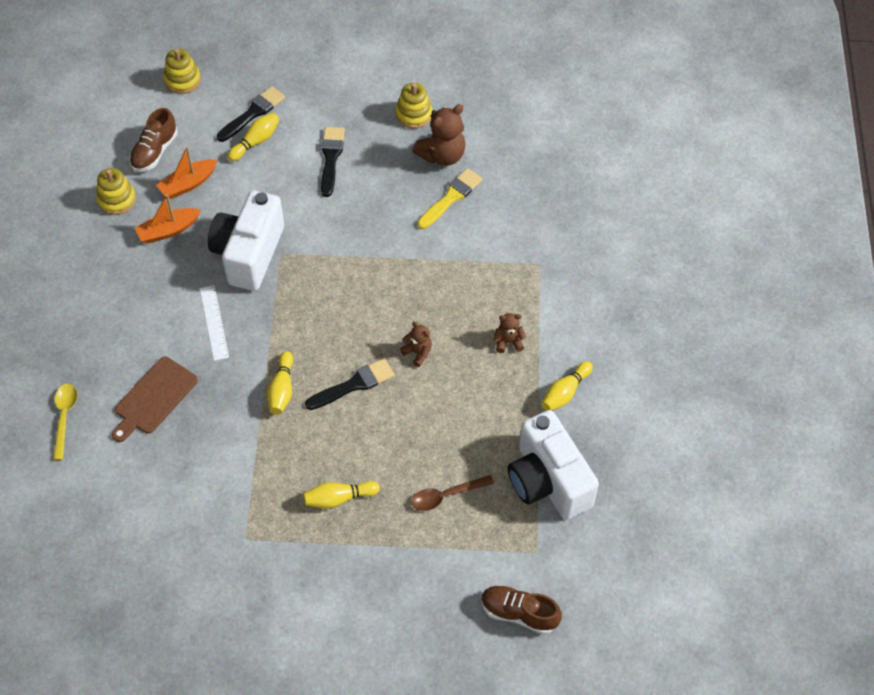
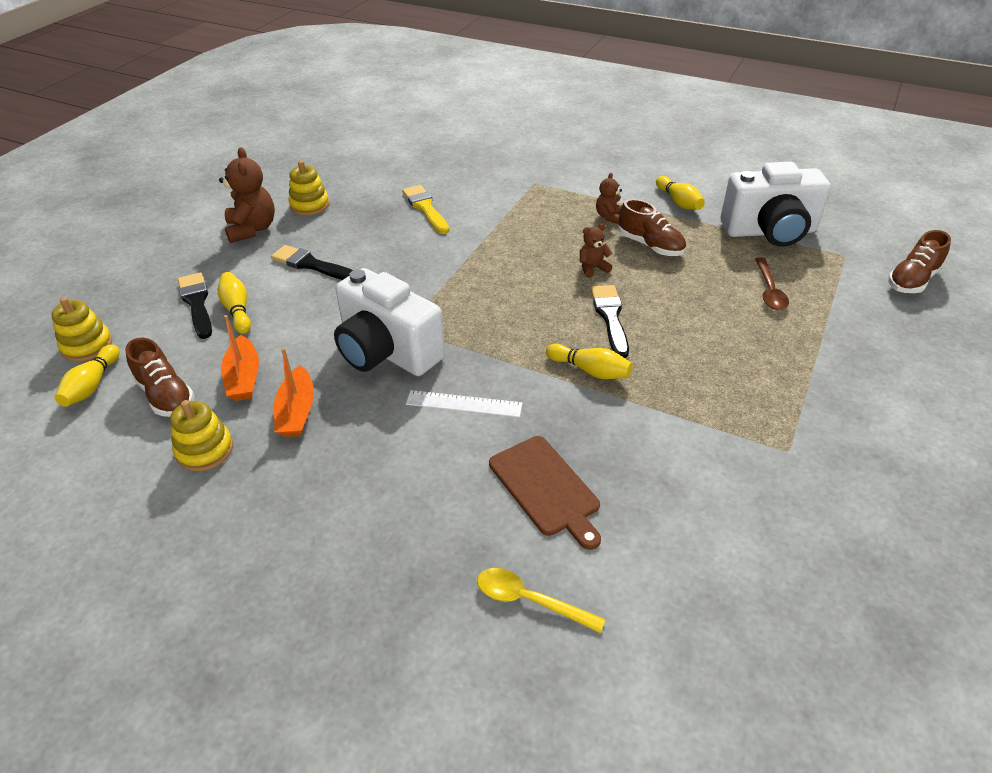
camera: 65 degrees left, 15 degrees down
yellow bowling pin [303,481,380,509] -> yellow bowling pin moved to [54,344,120,407]
brown teddy bear [412,104,466,166] -> brown teddy bear moved to [219,147,275,243]
none -> brown shoe [619,199,686,256]

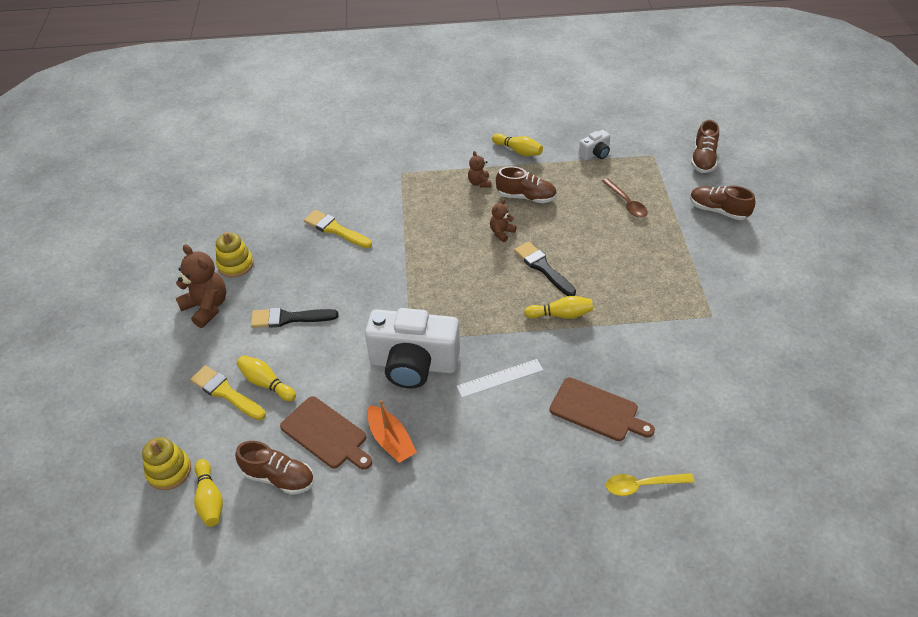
camera: 30 degrees left, 5 degrees up
yellow stacking toy [170,400,233,471] -> none
black brush [178,272,212,339] -> yellow brush [190,365,266,420]
orange boat [221,315,259,401] -> brown cutting board [280,396,372,470]
white camera [721,162,831,247] -> white camera [579,130,610,160], size x0.45
none -> brown shoe [690,186,755,220]

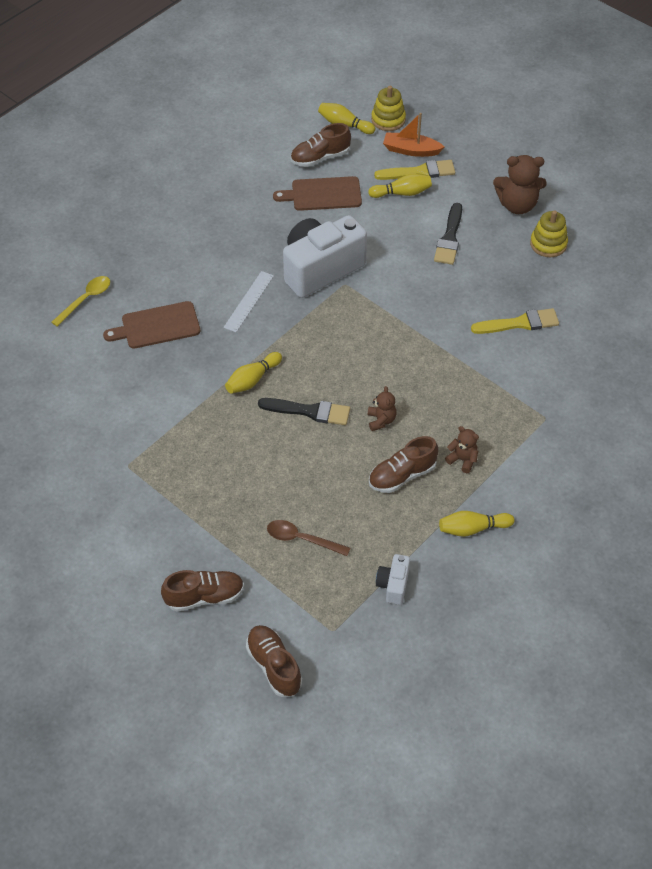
camera: 135 degrees right, 5 degrees up
black brush [251,307,339,328] -> black brush turned 150 degrees clockwise [434,203,462,265]
orange boat [367,400,417,463] -> orange boat moved to [383,113,444,157]

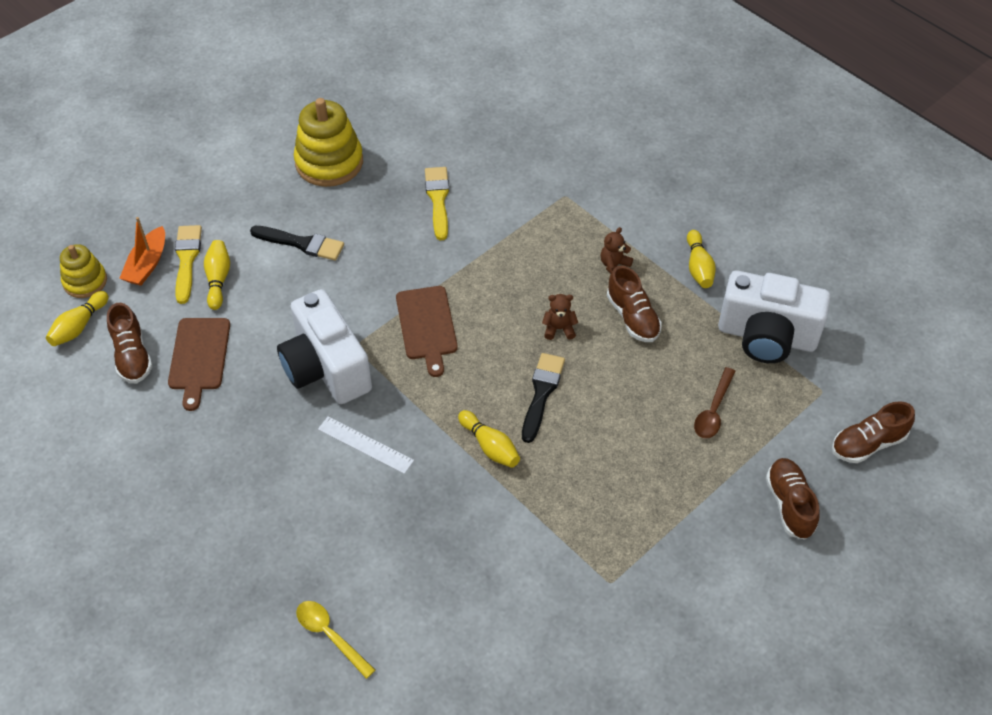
camera: 85 degrees left, 0 degrees up
brown cutting board [103,301,200,349] -> brown cutting board moved to [396,286,458,377]
white camera [376,554,410,605] -> white camera [718,270,831,363], size x2.24
brown teddy bear [493,155,547,214] -> none
yellow stacking toy [530,210,568,257] -> yellow stacking toy [294,98,363,187], size x1.68

